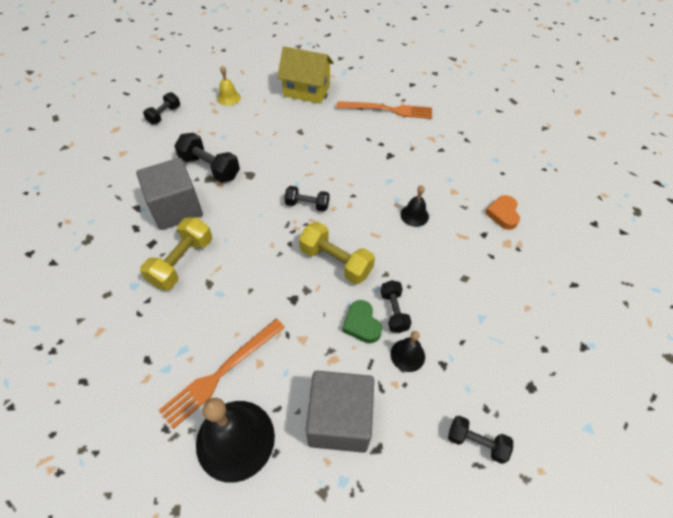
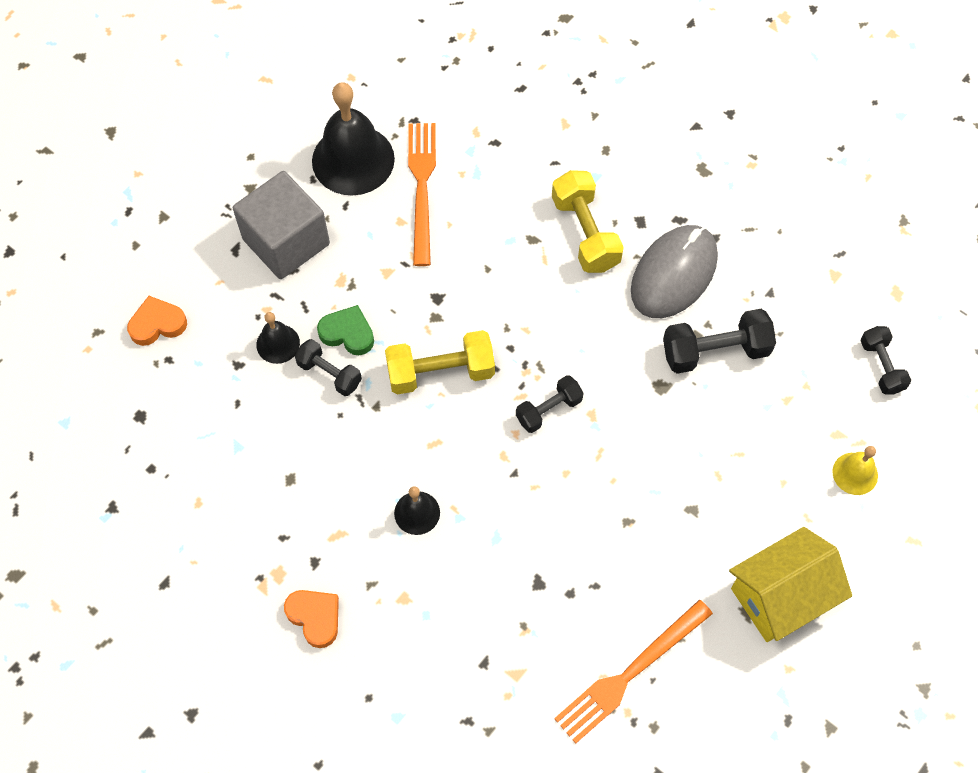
camera: 135 degrees right, 10 degrees up
grey cube [136,158,203,230] -> grey mouse [631,225,718,318]
black dumbbell [448,416,513,464] -> orange heart [127,296,187,346]

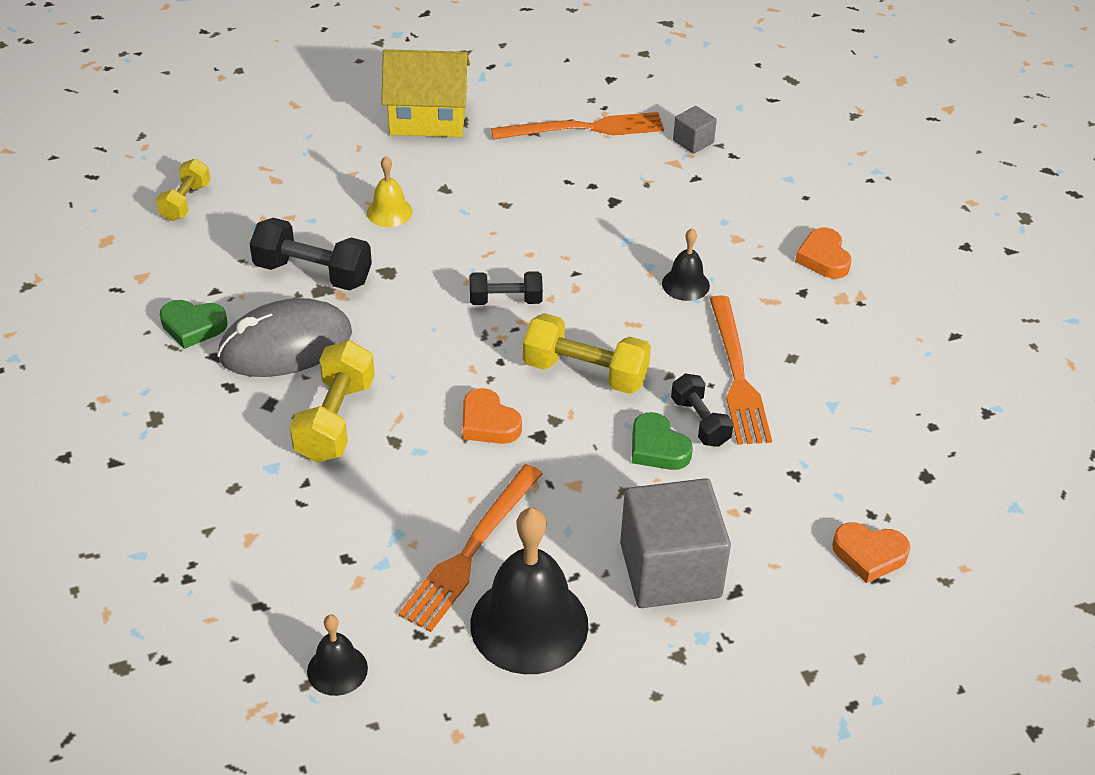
camera: 150 degrees left, 20 degrees down
black bell [256,312,300,364] -> black bell moved to [307,615,368,696]
yellow bell [832,446,878,495] -> yellow bell moved to [367,156,413,227]
black dumbbell [861,326,911,394] -> yellow dumbbell [156,159,210,221]
none -> green heart [160,300,228,349]
none -> orange heart [462,388,522,444]
none -> grey cube [673,106,717,154]
none -> orange fork [710,295,772,445]

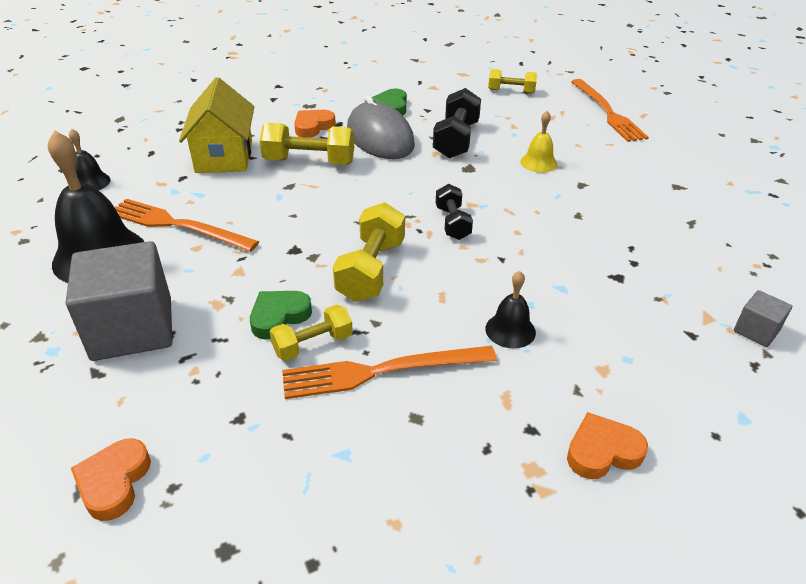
camera: 85 degrees right, 5 degrees down
yellow house [381,49,470,137] -> yellow house moved to [179,77,254,173]
orange heart [462,388,522,444] -> orange heart moved to [294,110,336,138]
orange fork [491,112,664,140] -> orange fork moved to [571,79,649,142]
black dumbbell [671,373,734,447] -> yellow dumbbell [270,305,353,361]

